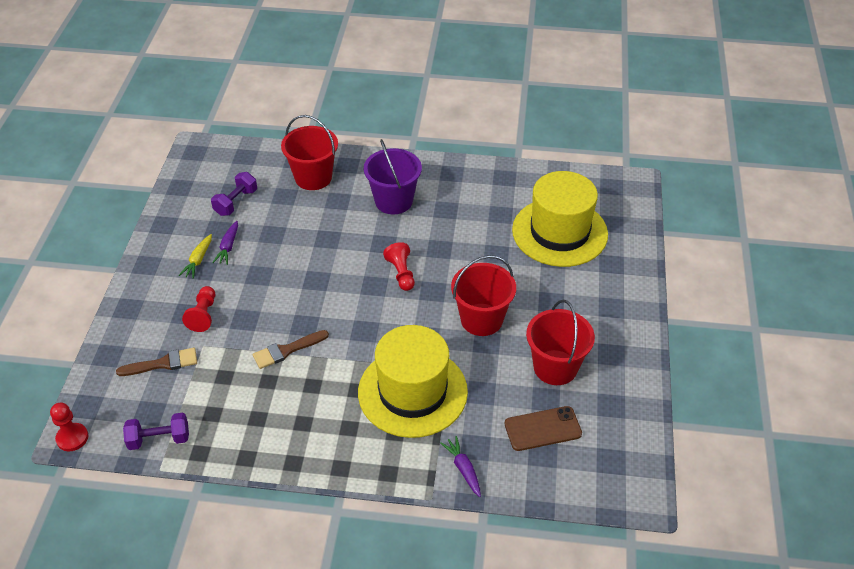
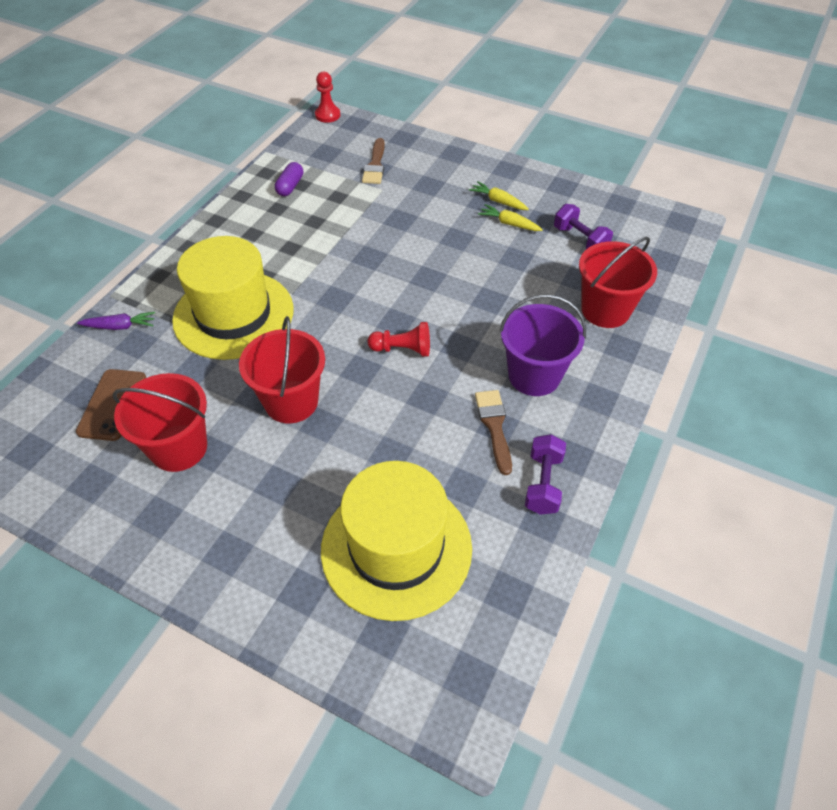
camera: 110 degrees right, 5 degrees up
purple dumbbell [123,413,189,450] -> purple dumbbell moved to [525,434,566,515]
red pawn [182,286,215,332] -> none
purple carrot [212,221,238,265] -> yellow carrot [478,204,543,231]
brown brush [253,330,329,369] -> brown brush moved to [475,390,512,475]
none -> purple capsule [275,162,303,196]

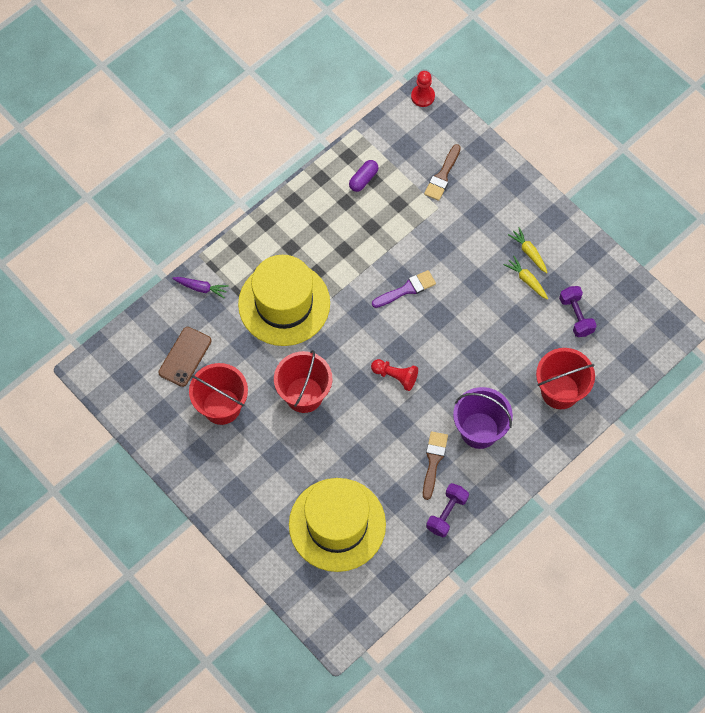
camera: 20 degrees right, 15 degrees up
none -> purple brush [372,270,436,308]

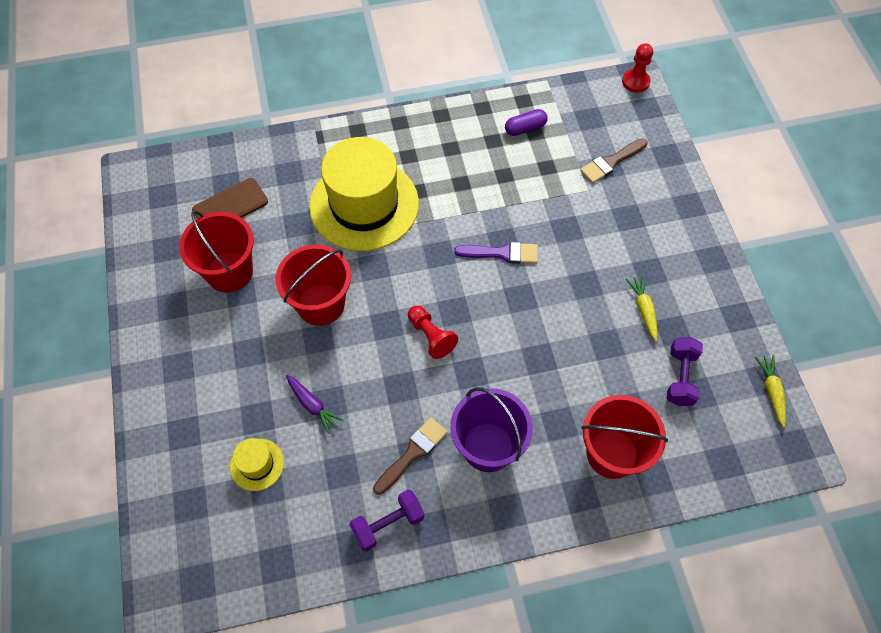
camera: 30 degrees right, 5 degrees down
purple carrot [172,277,229,299] -> purple carrot moved to [286,375,344,434]
yellow hat [289,478,386,572] -> yellow hat [230,438,284,491], size x0.42
yellow carrot [508,227,548,273] -> yellow carrot moved to [755,355,786,428]

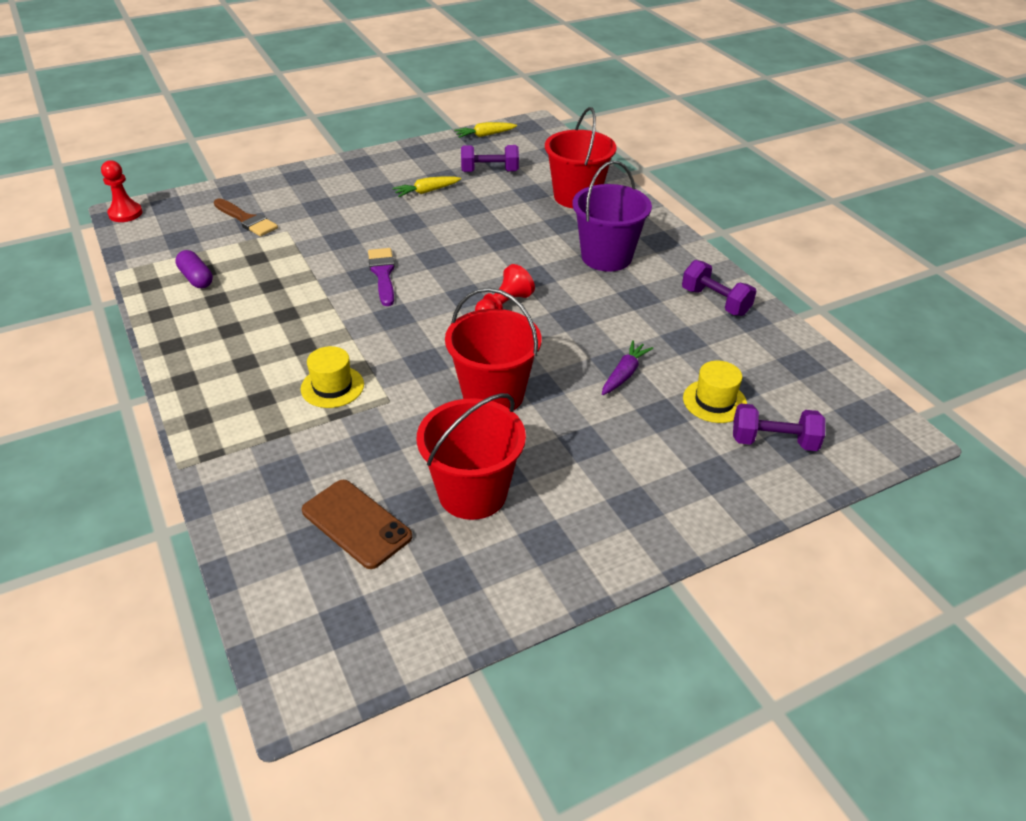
camera: 105 degrees left, 20 degrees down
yellow hat [309,137,419,251] -> yellow hat [301,346,364,408], size x0.42
brown brush [373,417,447,495] -> none
none -> purple dumbbell [733,404,825,451]

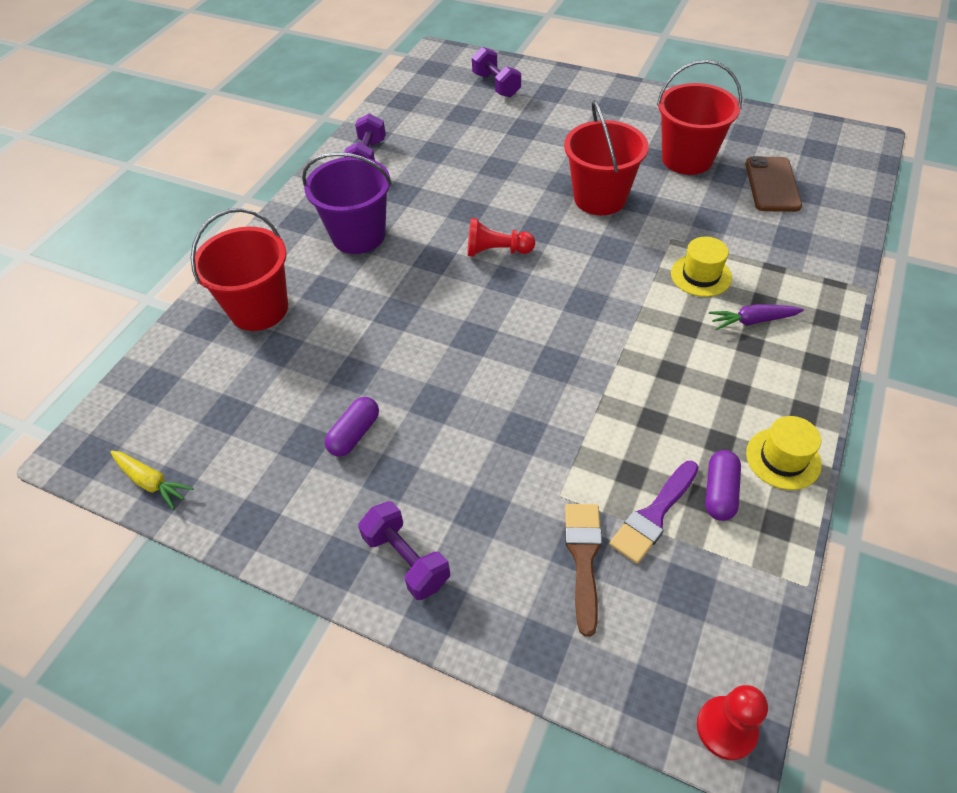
camera: 125 degrees left, 10 degrees up
purple brush [368,248,395,306] -> purple brush moved to [609,461,699,564]
yellow carrot [392,176,461,197] -> purple capsule [325,397,379,457]
purple dumbbell [461,145,519,172] -> purple dumbbell moved to [358,501,450,600]
purple carrot [602,340,653,395] -> purple carrot moved to [709,304,804,330]
yellow hat [683,361,747,423] -> yellow hat moved to [746,416,822,490]

